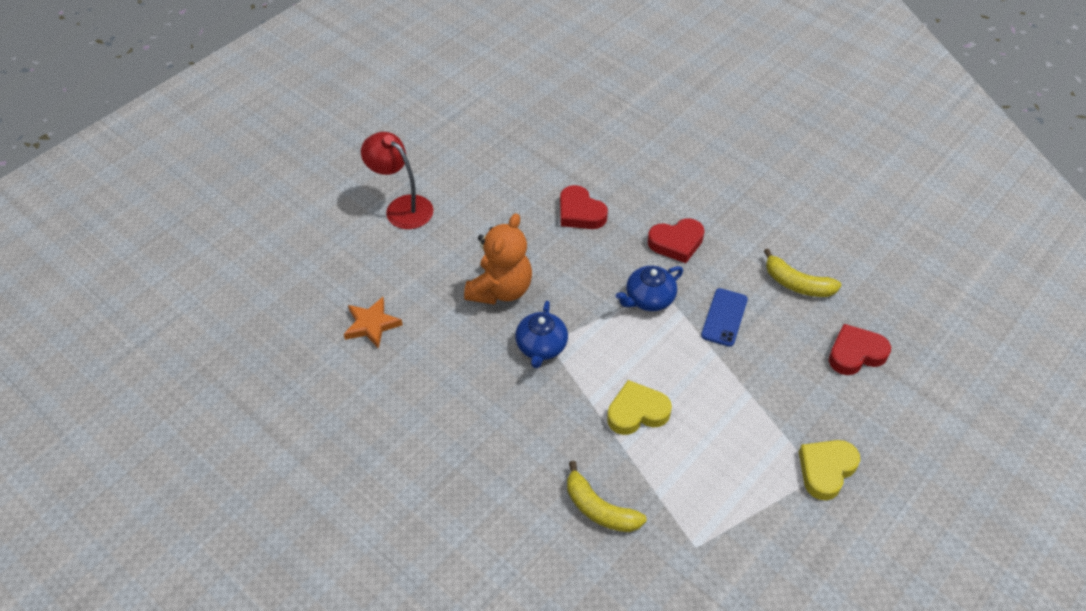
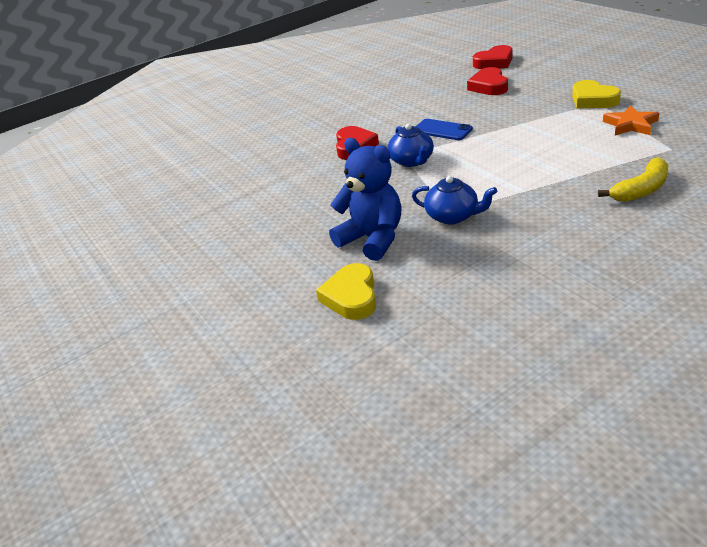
camera: 70 degrees left, 15 degrees down
orange star [344,297,403,349] -> orange star moved to [603,105,659,135]
red lamp [361,132,433,229] -> none
orange teddy bear [464,213,532,305] -> blue teddy bear [329,138,402,261]
red heart [560,185,608,229] -> red heart moved to [473,45,513,69]
yellow heart [607,380,672,435] -> yellow heart moved to [316,263,376,320]
yellow banana [764,248,841,297] -> none

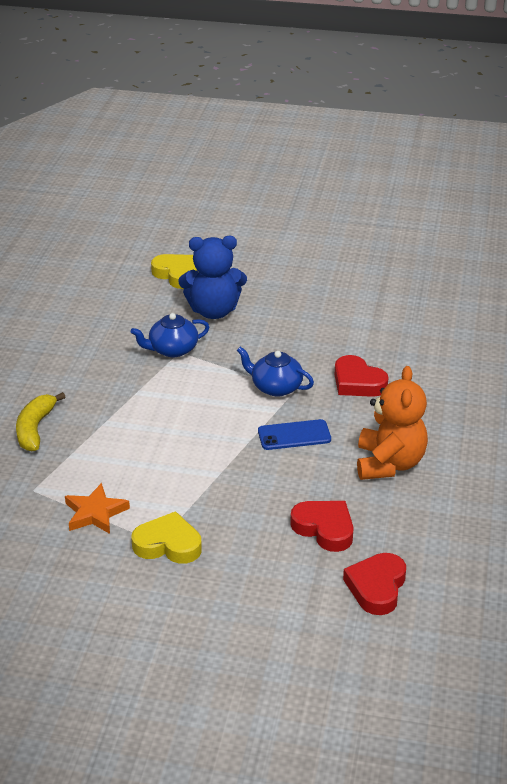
camera: 130 degrees right, 0 degrees up
none -> orange teddy bear [357,366,428,480]

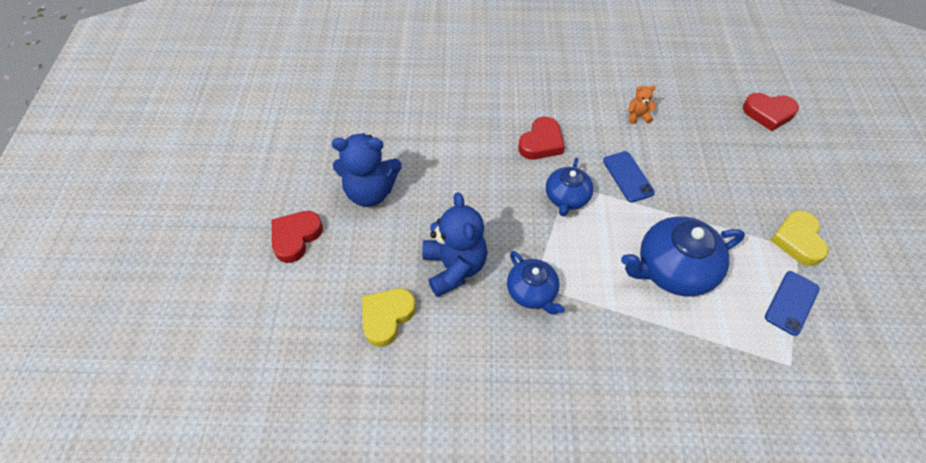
camera: 100 degrees left, 20 degrees up
yellow banana [16,392,65,451] -> none
orange star [65,483,130,534] -> blue phone [765,271,820,336]
red heart [290,501,354,552] -> red heart moved to [272,211,323,263]
orange teddy bear [357,366,428,480] -> orange teddy bear [628,85,656,124], size x0.46
none -> blue teddy bear [332,133,402,207]
none -> blue teapot [621,217,745,297]

